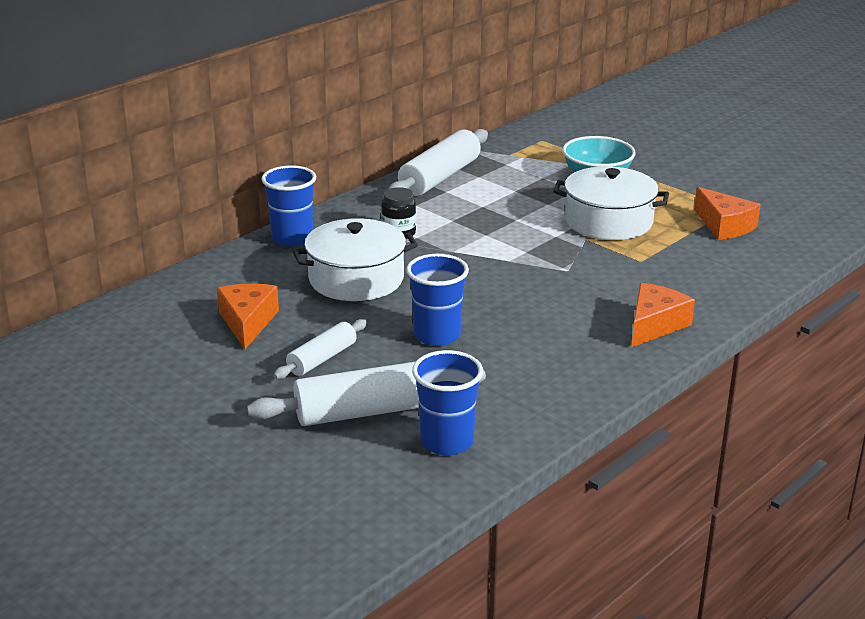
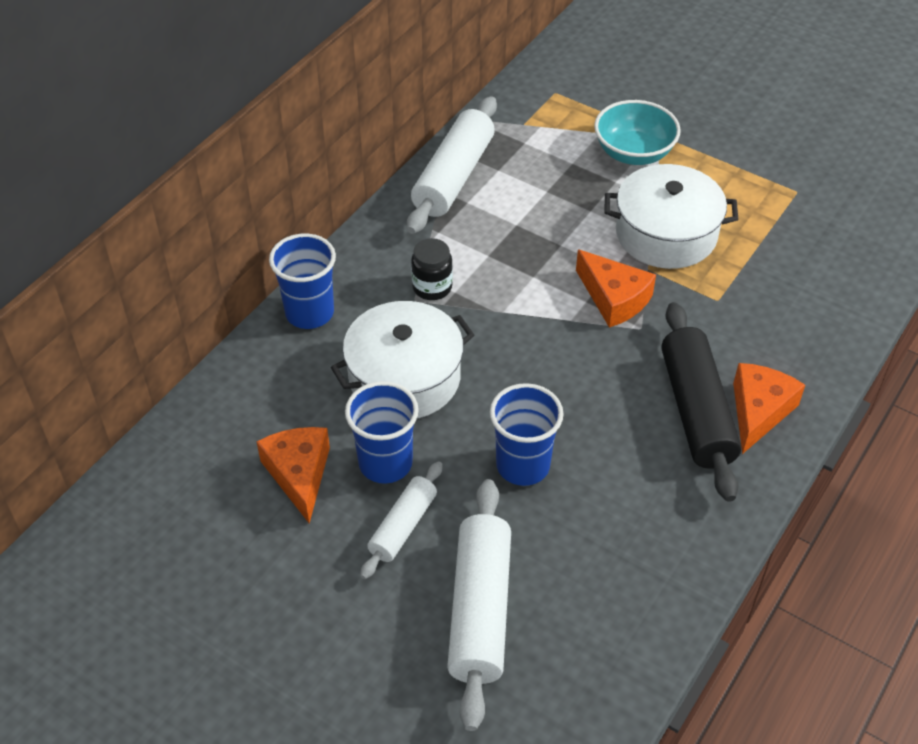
camera: 10 degrees left, 20 degrees up
white rolling pin [247,362,486,426] -> white rolling pin turned 60 degrees counterclockwise [447,479,511,731]
blue cup [412,350,483,456] -> blue cup moved to [345,381,419,484]
orange cheese [694,187,761,240] -> orange cheese moved to [576,249,656,328]
none -> black rolling pin [661,302,741,502]

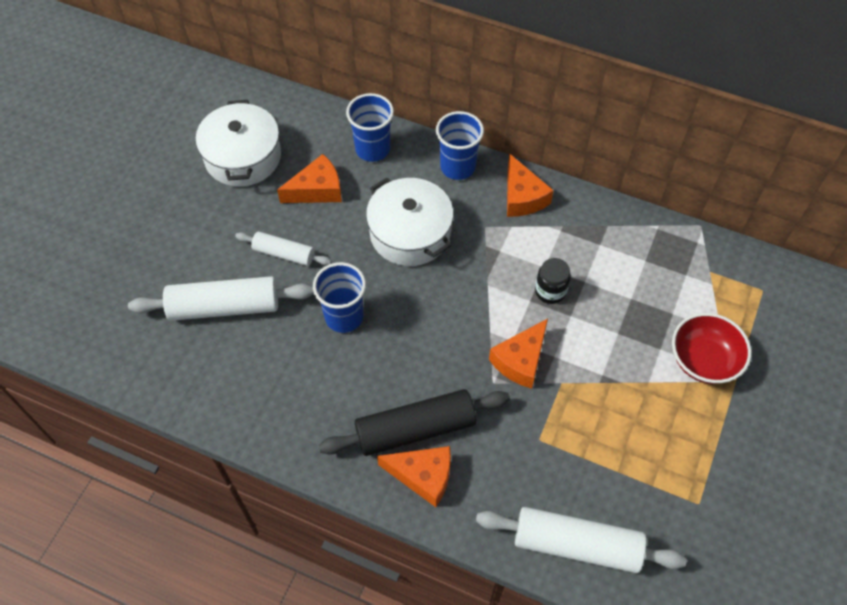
camera: 80 degrees right, 10 degrees up
blue cup [345,381,419,484] -> blue cup moved to [346,93,394,162]
white rolling pin [407,96,497,234] -> white rolling pin moved to [476,507,687,573]
black jar [411,238,453,300] -> black jar moved to [535,258,571,304]
turquoise bowl [594,100,681,165] -> red bowl [672,313,751,384]
white pot [605,164,738,269] -> white pot moved to [196,100,281,187]
none -> orange cheese [507,153,554,217]

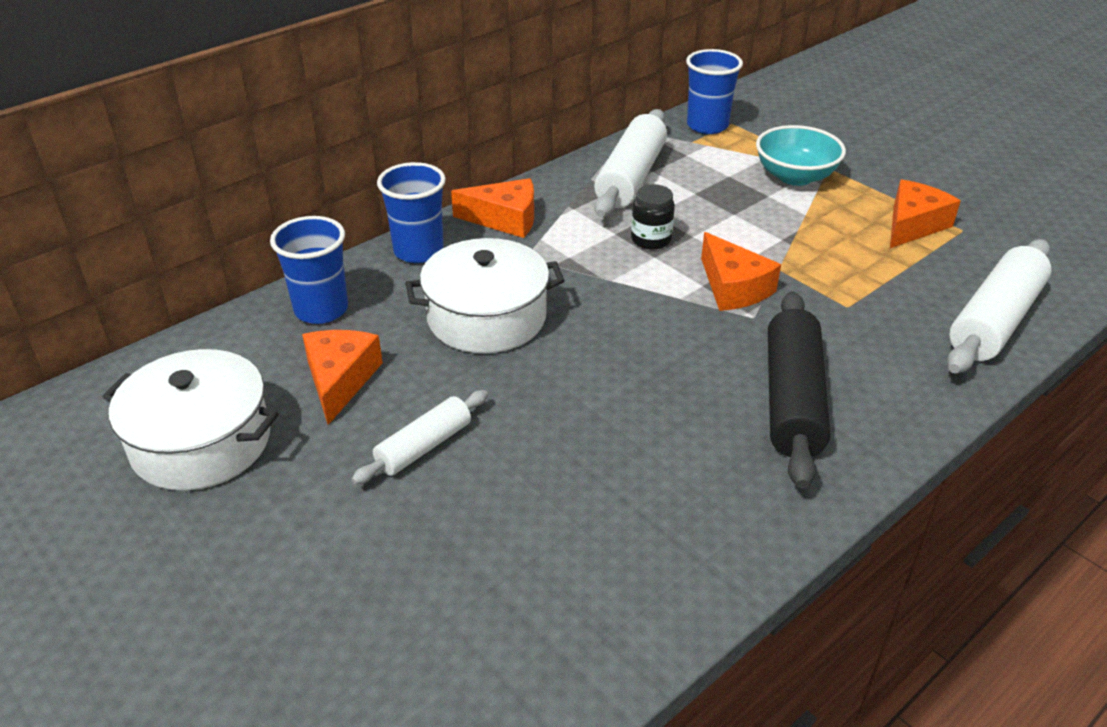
camera: 65 degrees left, 20 degrees down
white rolling pin [128,276,314,321] -> white rolling pin moved to [594,109,667,218]
blue cup [313,262,366,333] -> blue cup moved to [686,49,743,134]
orange cheese [377,446,451,507] -> orange cheese moved to [890,180,961,248]
red bowl [672,313,751,384] -> turquoise bowl [756,125,846,186]

